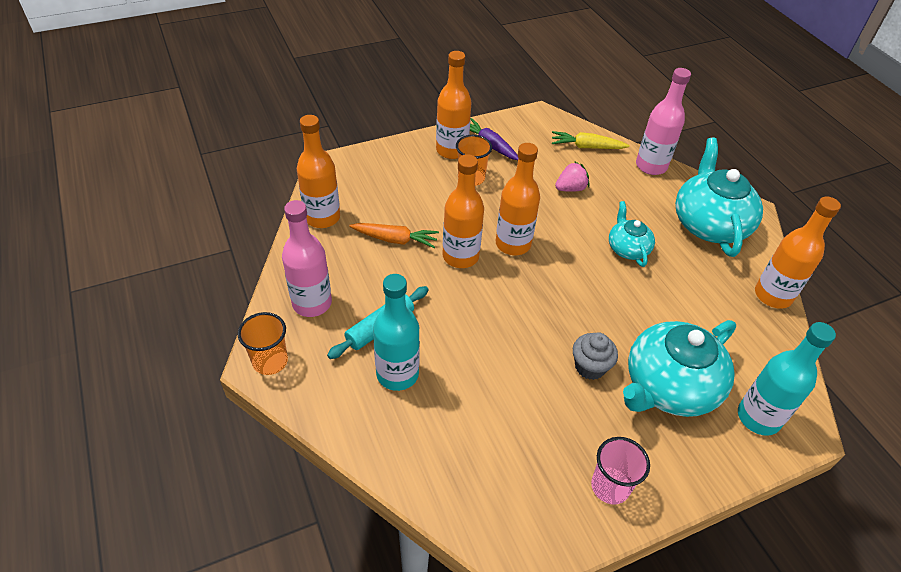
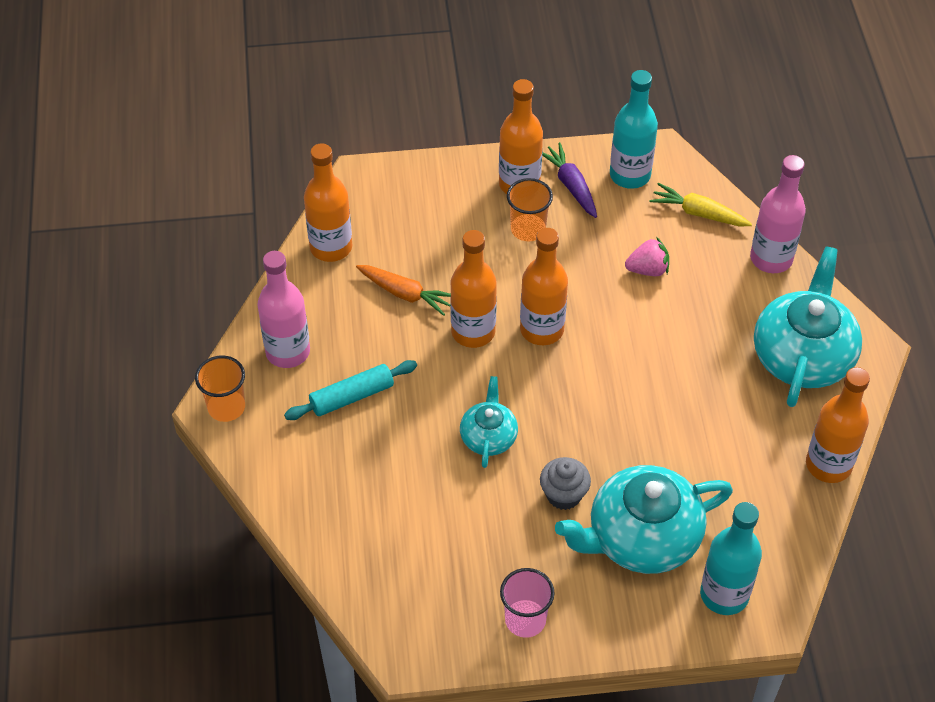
camera: 20 degrees right, 5 degrees up
turquoise bottle [373,274,420,391] -> turquoise bottle moved to [610,70,658,189]
turquoise teapot [609,201,655,267] -> turquoise teapot moved to [460,376,518,468]

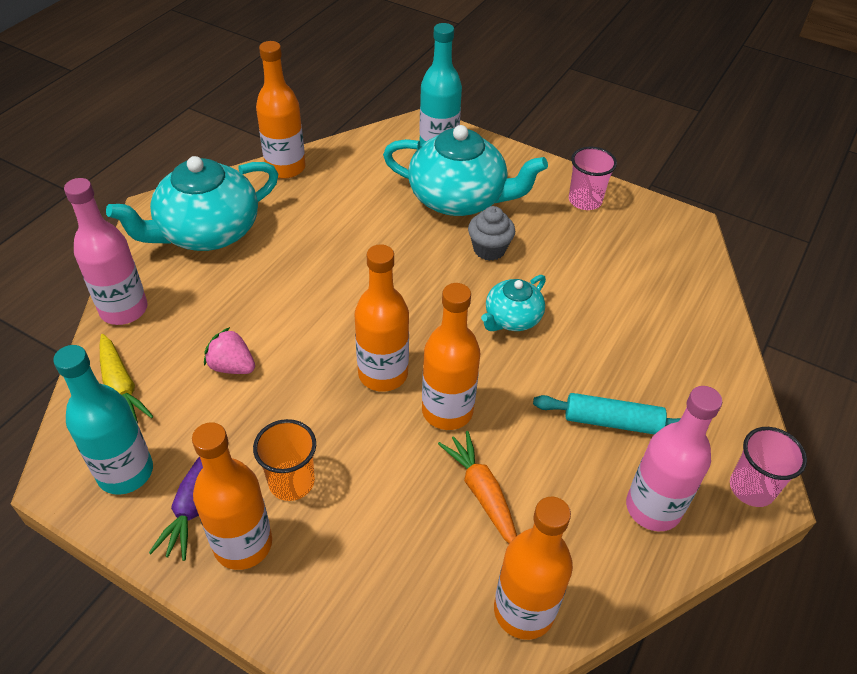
camera: 145 degrees left, 5 degrees down
orange cup [195,355,245,422] -> pink cup [730,427,807,507]

